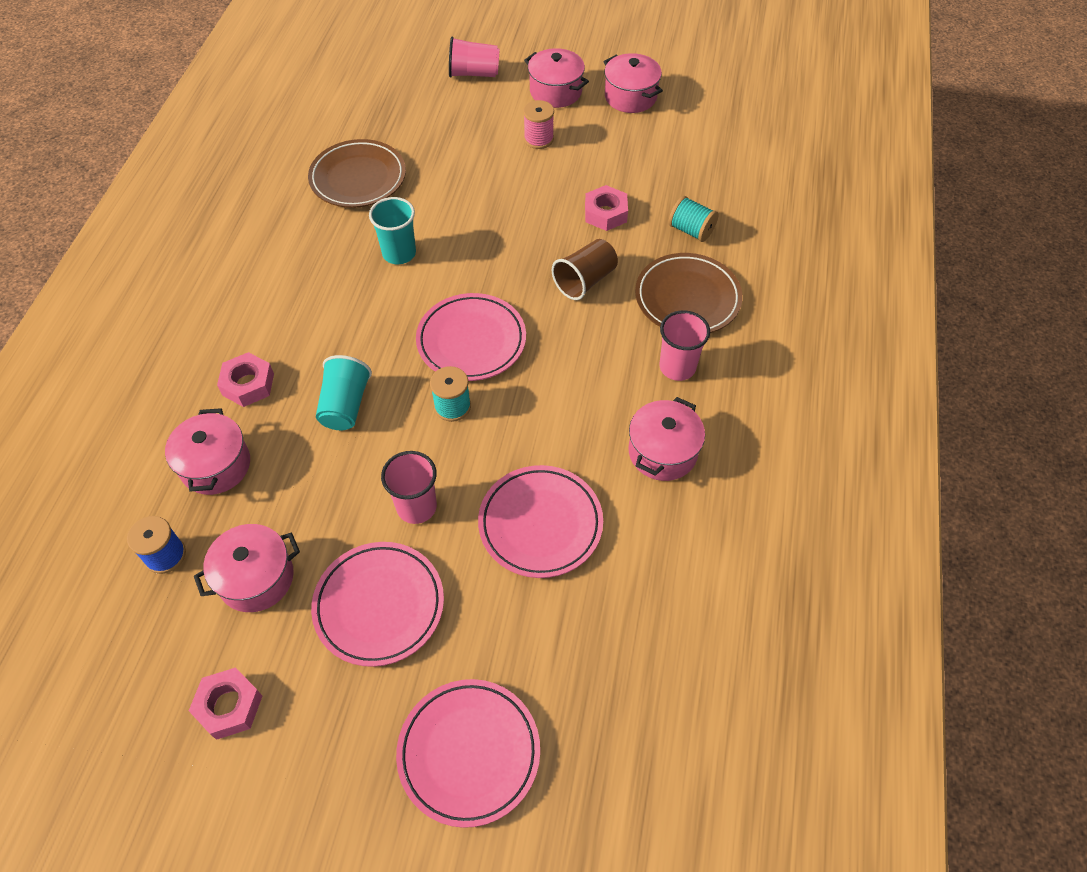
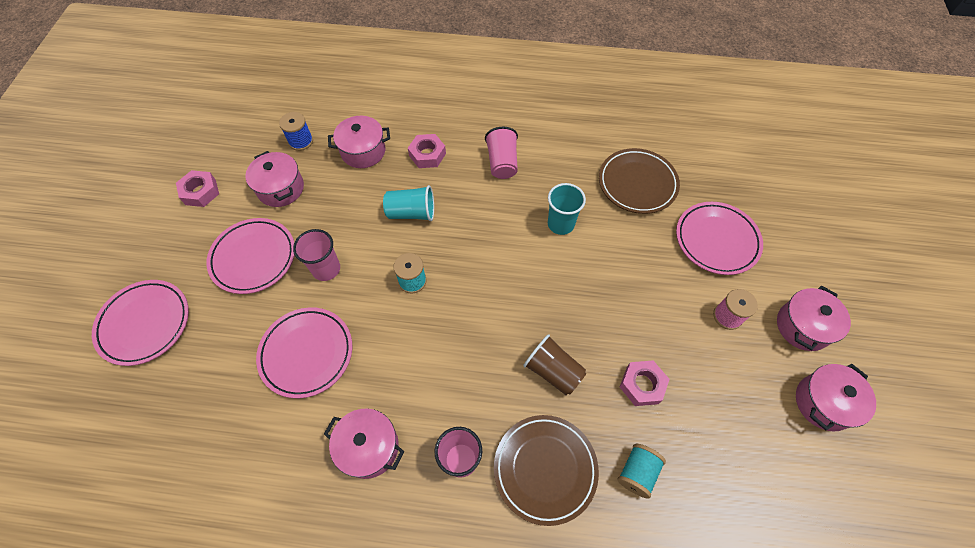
camera: 85 degrees right, 5 degrees up
pink plate [416,293,526,381] -> pink plate moved to [676,202,763,275]
pink cup [449,37,500,77] -> pink cup moved to [485,127,518,179]

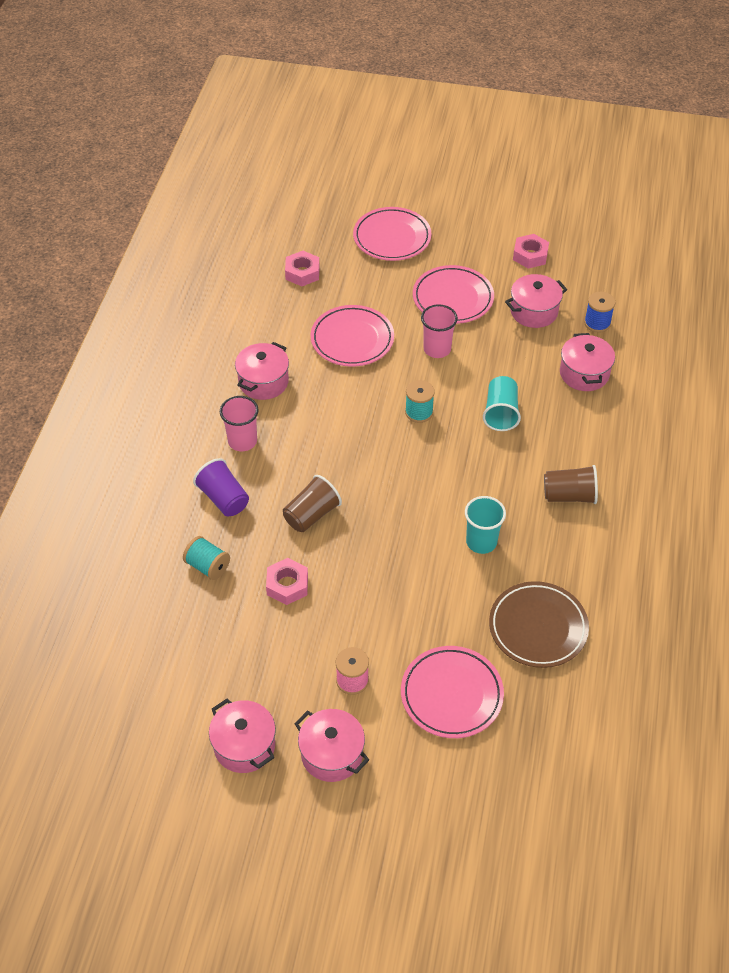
camera: 95 degrees right, 10 degrees down
pink nut [408,134,446,168] -> pink nut moved to [285,251,320,286]
pink cup [485,127,518,179] -> brown cup [544,465,598,504]
brown plate [494,415,599,526] -> purple cup [193,458,249,516]

